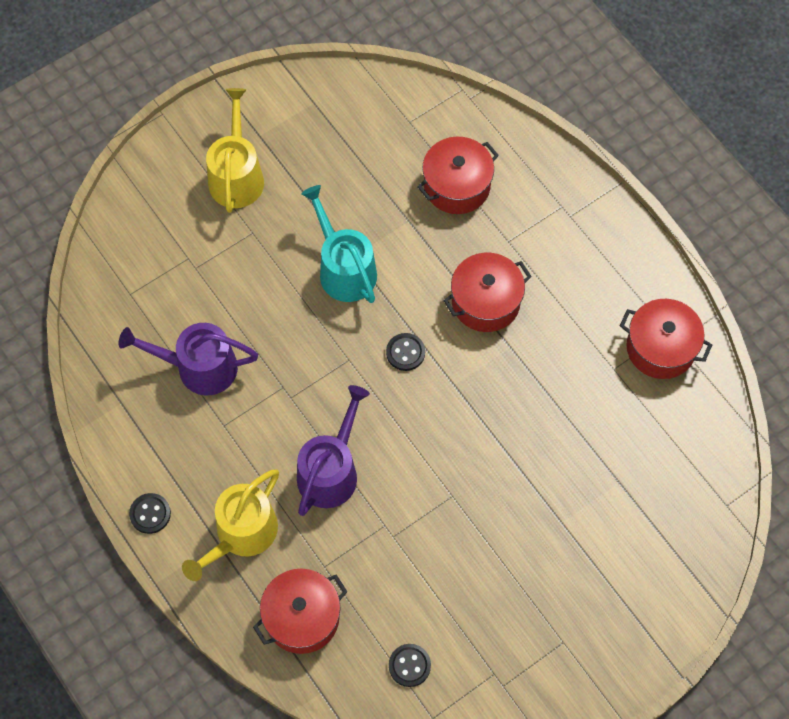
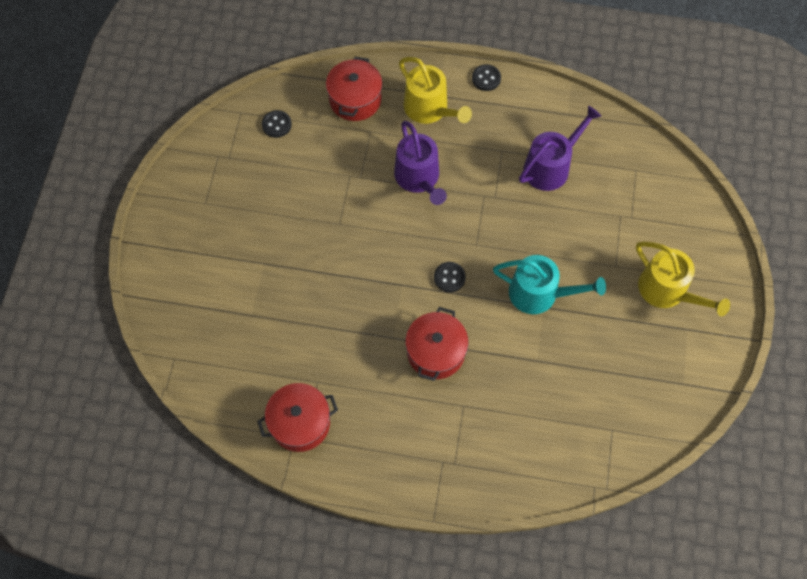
camera: 135 degrees right, 0 degrees up
yellow watering can [182,469,279,581] -> yellow watering can turned 150 degrees clockwise [399,57,472,124]
red pot [417,137,499,214] -> none

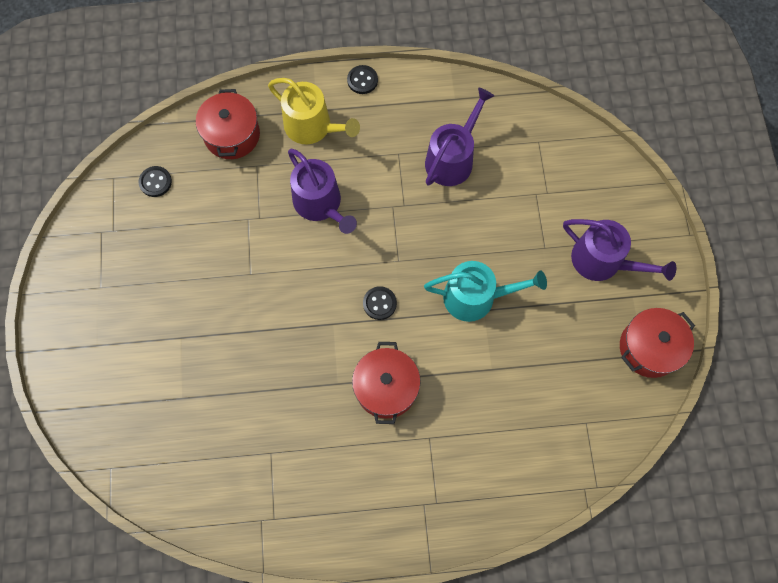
camera: 15 degrees left, 5 degrees up
red pot [257,383,338,452] -> red pot moved to [620,308,695,378]
yellow watering can [636,242,730,316] -> purple watering can [563,219,676,281]

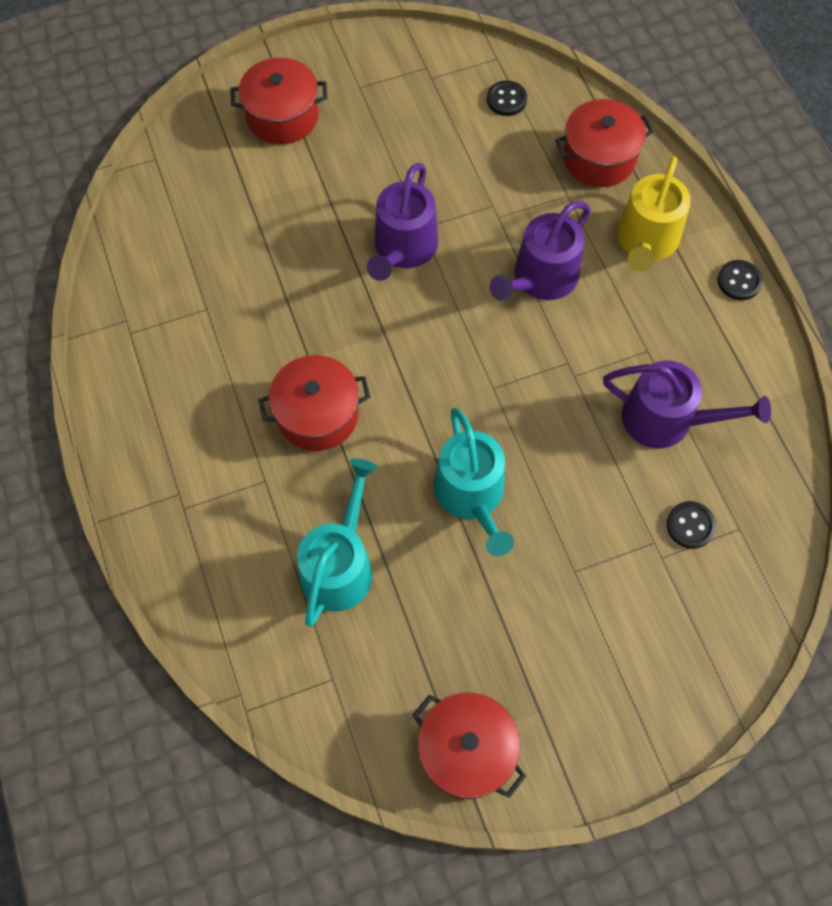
camera: 75 degrees right, 5 degrees down
black button [363,286,397,320] -> black button moved to [667,501,716,549]
purple watering can [563,219,676,281] -> purple watering can moved to [367,163,438,281]
none -> red pot [231,58,328,144]
none -> turquoise watering can [297,458,377,627]

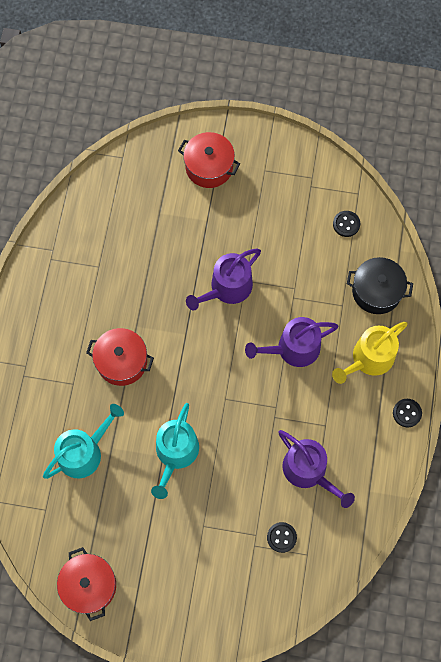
camera: 30 degrees right, 5 degrees up
red pot [555,99,654,187] -> black pot [347,257,413,314]

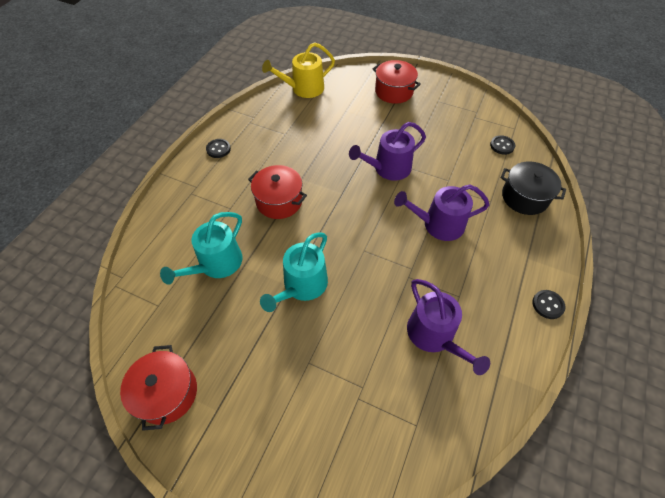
camera: 15 degrees right, 15 degrees down
turquoise watering can [43,404,124,479] -> turquoise watering can turned 150 degrees clockwise [160,212,243,285]
black button [267,522,297,553] -> black button moved to [206,139,231,158]
yellow watering can [332,322,408,384] -> yellow watering can moved to [262,42,335,98]

